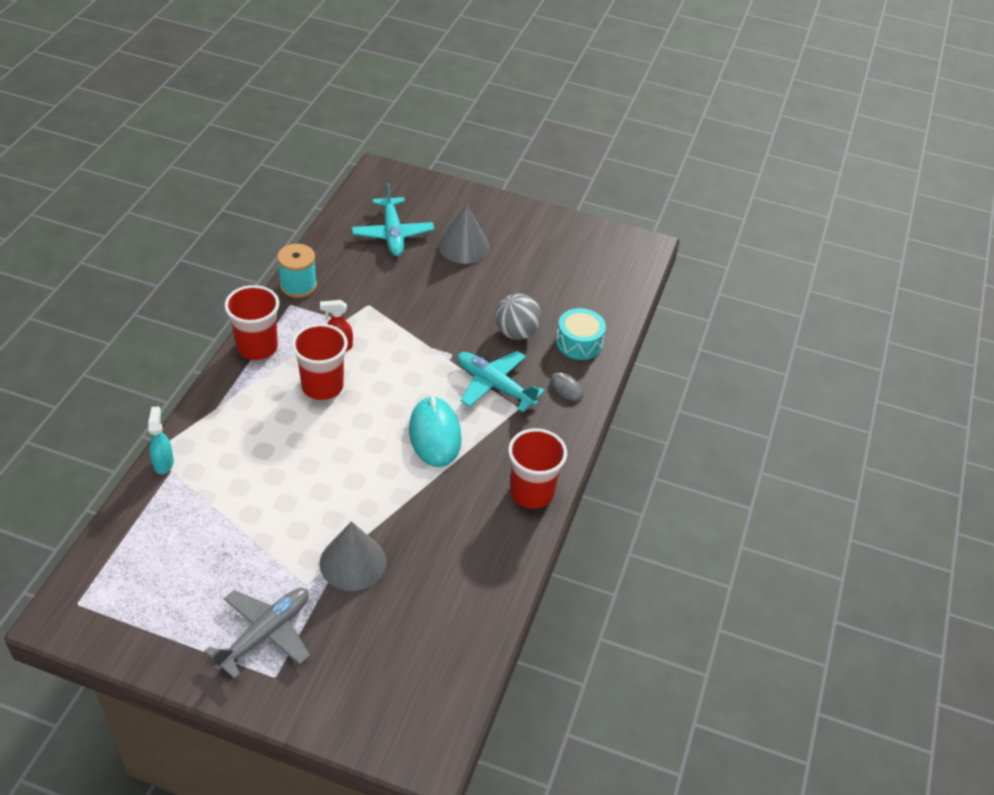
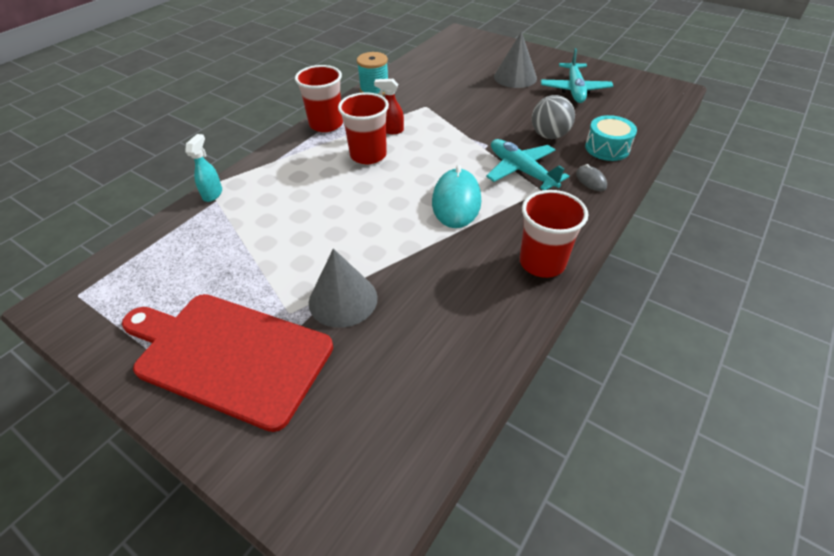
camera: 20 degrees right, 0 degrees up
grey plane [204,588,310,679] -> red cutting board [122,294,333,432]
turquoise plane [352,183,434,256] -> turquoise plane moved to [541,48,613,103]

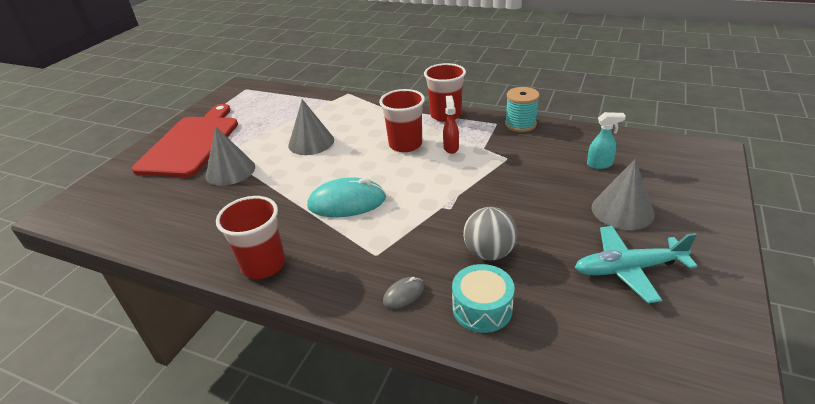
camera: 80 degrees right, 10 degrees down
turquoise spray bottle [185,134,222,202] -> turquoise spray bottle moved to [587,112,626,169]
turquoise plane [486,139,569,190] -> none
none -> grey cone [288,99,334,155]

